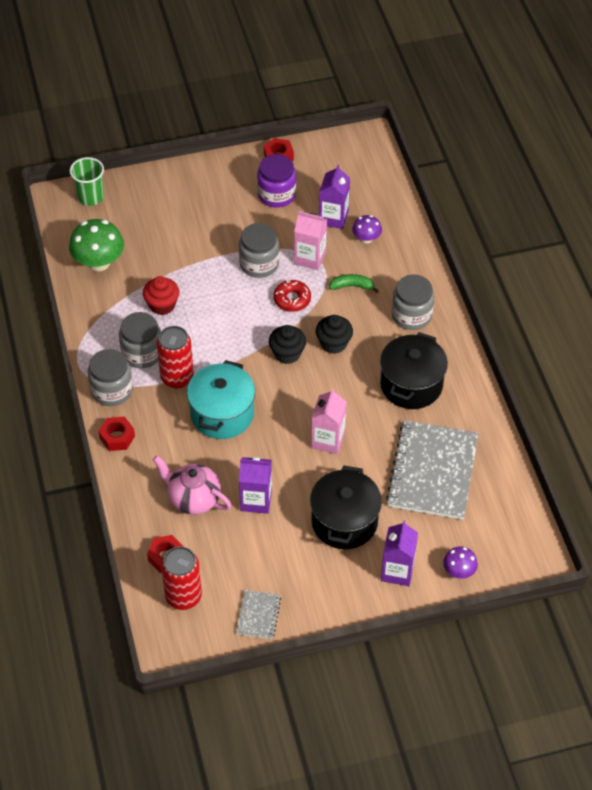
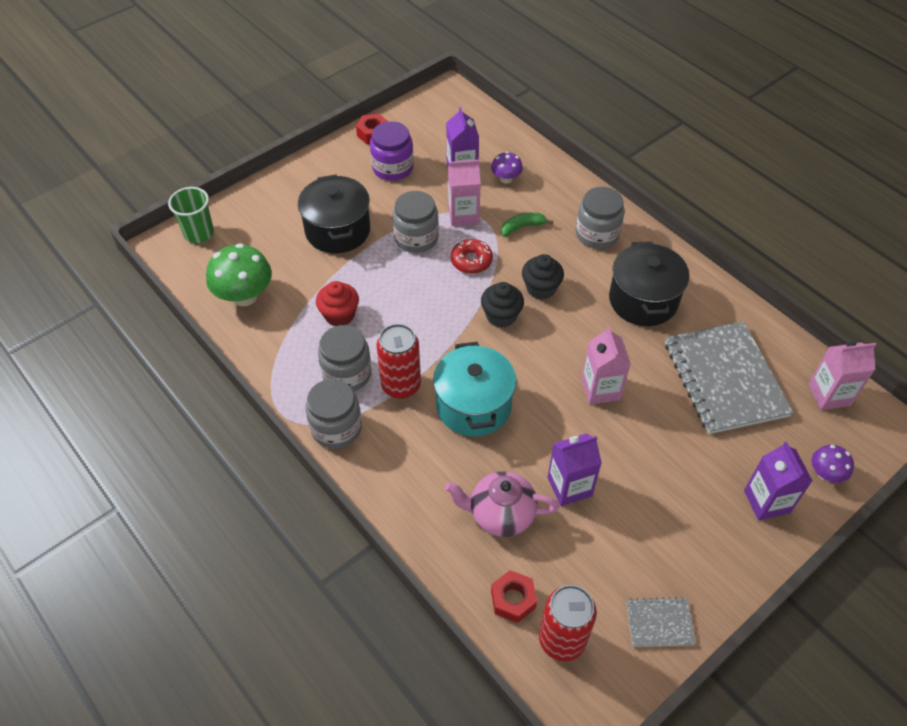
camera: 25 degrees left, 0 degrees up
red nut [98,417,135,451] -> none
grey notebook [236,590,281,639] -> grey notebook turned 75 degrees counterclockwise [626,597,696,647]
black pot [310,466,382,549] -> black pot moved to [298,174,370,253]
none -> pink carton [808,342,876,410]

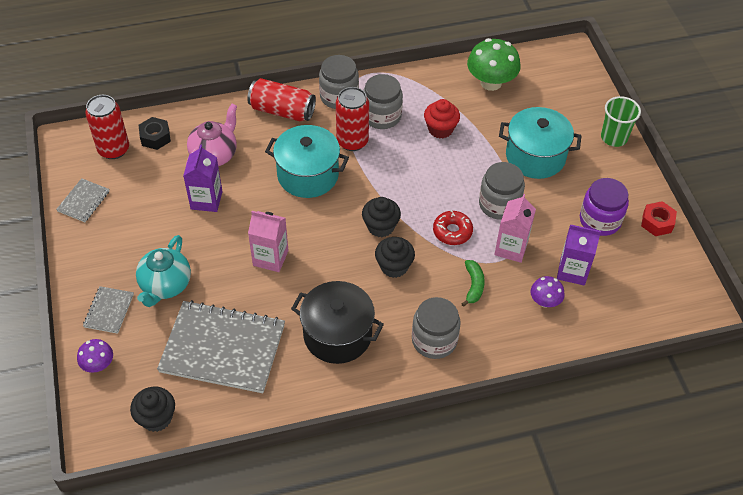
camera: 115 degrees right, 0 degrees up
green cup [168,187,214,243] -> green cup moved to [601,96,641,147]
black pot [298,174,370,253] -> turquoise pot [499,107,581,179]
red nut [491,570,537,623] -> black nut [138,117,171,150]
purple carton [744,441,813,520] -> grey notebook [83,286,134,334]
pink carton [808,342,876,410] -> black cupcake [130,387,175,432]
none -> turquoise teapot [136,235,191,307]
none -> red can [247,78,316,121]

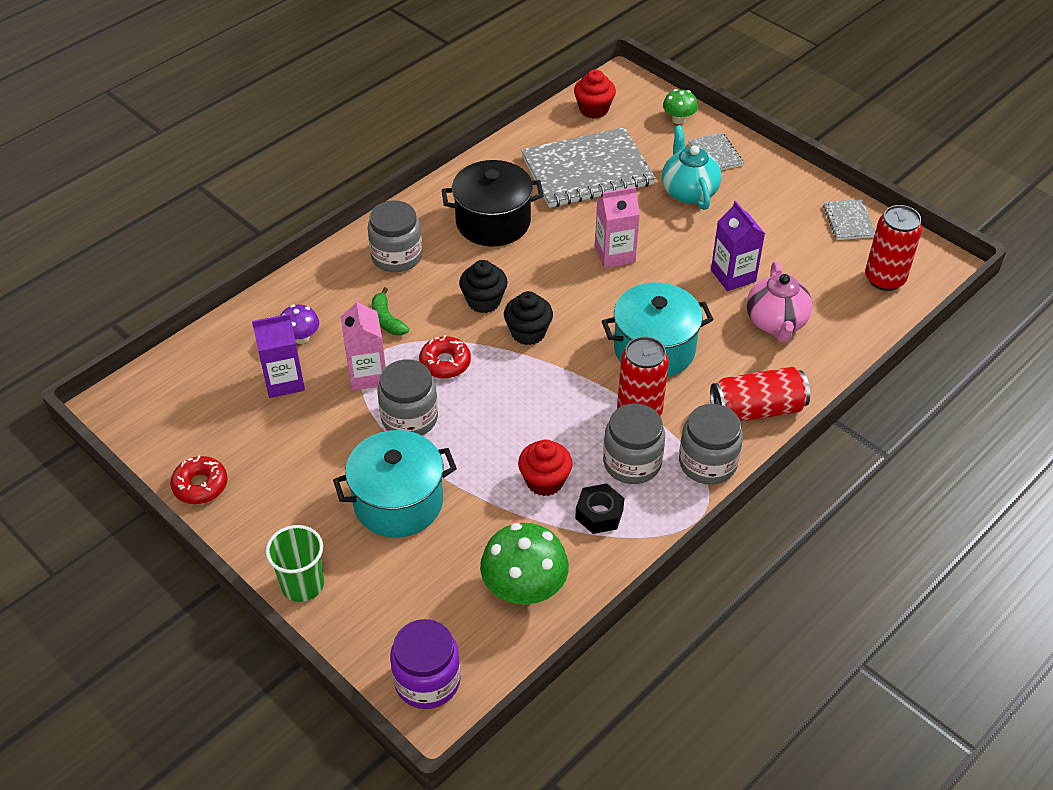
camera: 150 degrees right, 5 degrees down
purple mushroom [77,339,113,373] -> green mushroom [663,89,698,124]
black cupcake [130,387,175,432] -> red cupcake [574,69,616,119]
black nut [138,117,171,150] -> black nut moved to [575,483,624,534]
purple jar [580,178,629,236] -> purple jar moved to [390,619,461,709]
red nut [641,201,677,236] -> red donut [170,455,228,504]

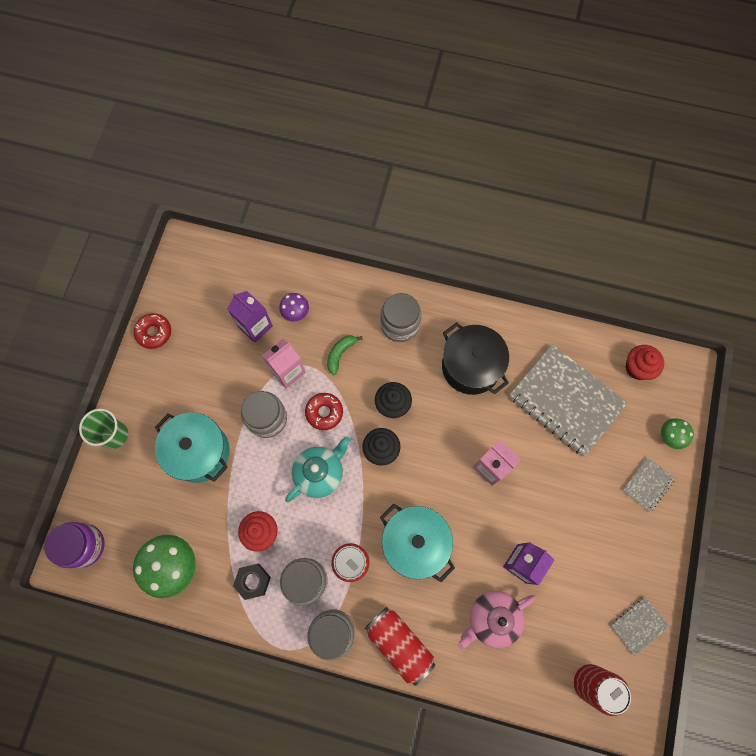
camera: 60 degrees right, 25 degrees up
turquoise teapot [662,125,721,210] -> turquoise teapot moved to [285,436,350,502]

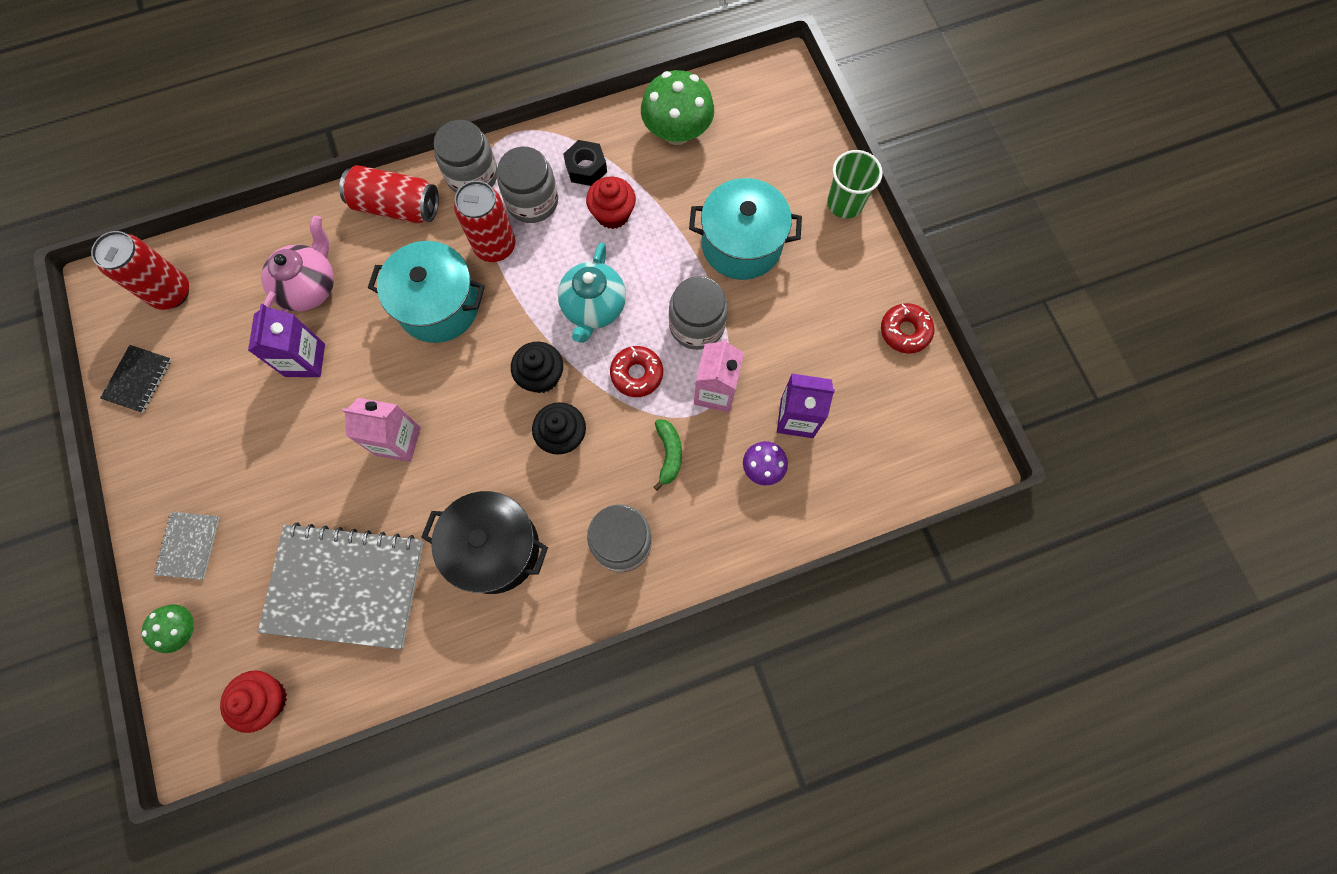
camera: 145 degrees right, 0 degrees up
purple jar [44,522,105,568] -> none
grey notebook [610,597,669,656] -> black notebook [100,345,171,413]

